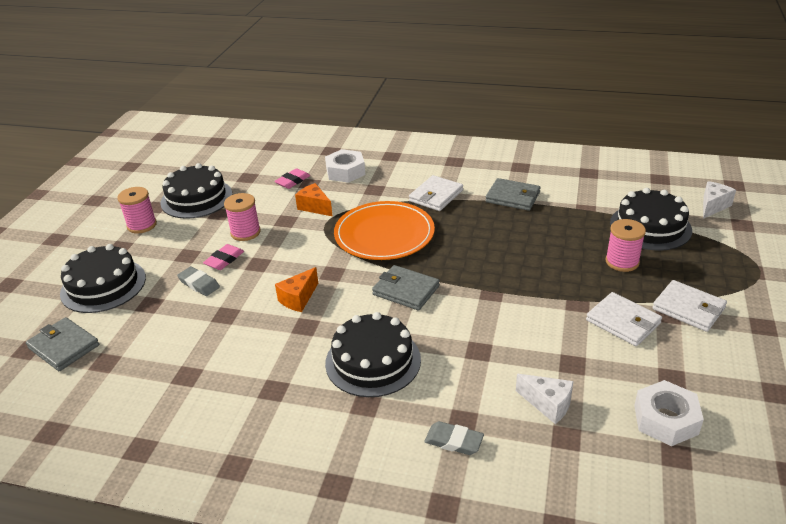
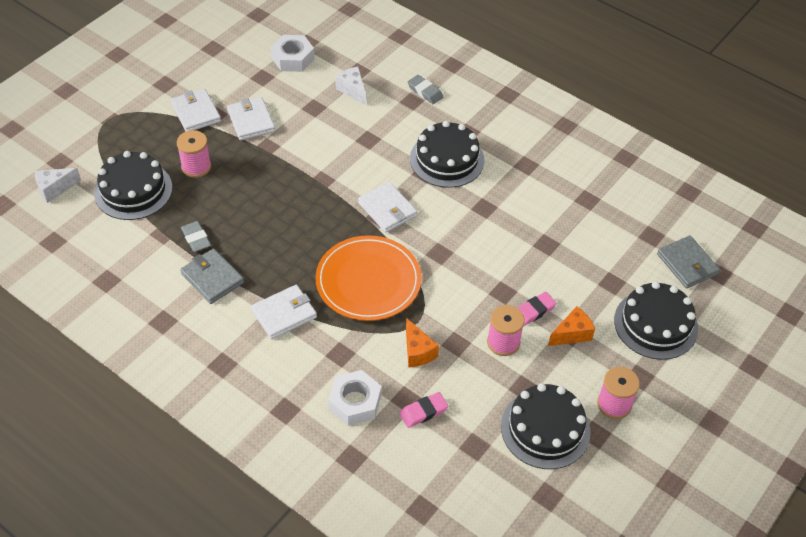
camera: 160 degrees left, 15 degrees up
grey eraser [177,266,220,296] -> grey eraser moved to [181,221,211,252]
orange cheese [275,267,318,312] -> orange cheese moved to [548,306,595,346]
grey wallet [372,265,440,310] -> white wallet [358,182,418,233]

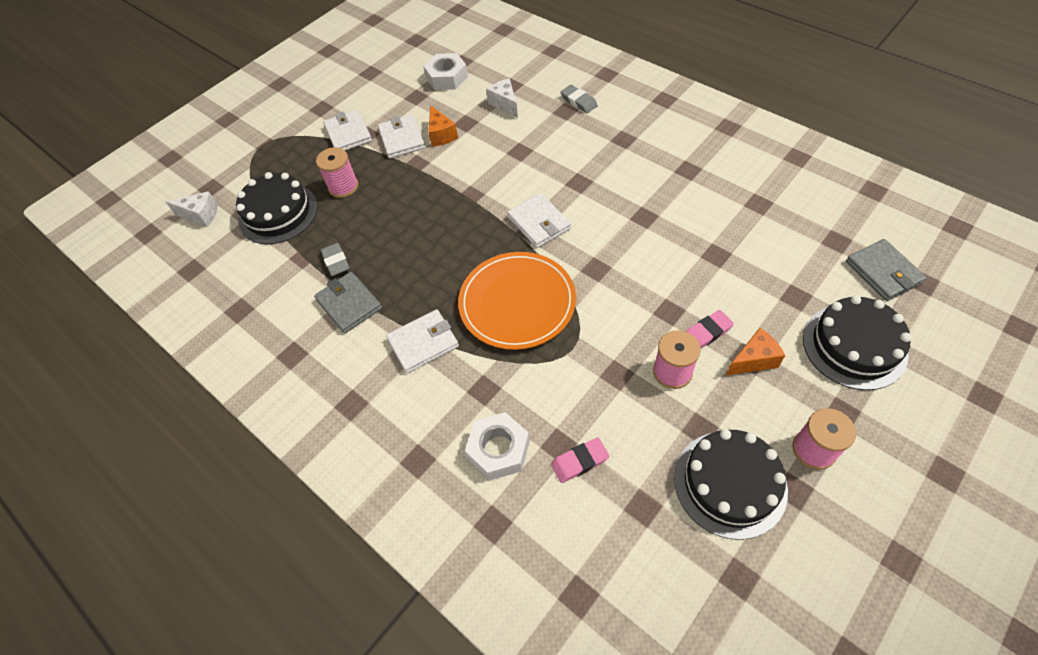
camera: 10 degrees right, 5 degrees up
white cheese [35,168,81,203] -> white cheese turned 150 degrees counterclockwise [166,191,218,227]
orange cheese [406,318,439,368] -> orange cheese moved to [428,105,458,147]
black cake [410,121,484,188] -> none

